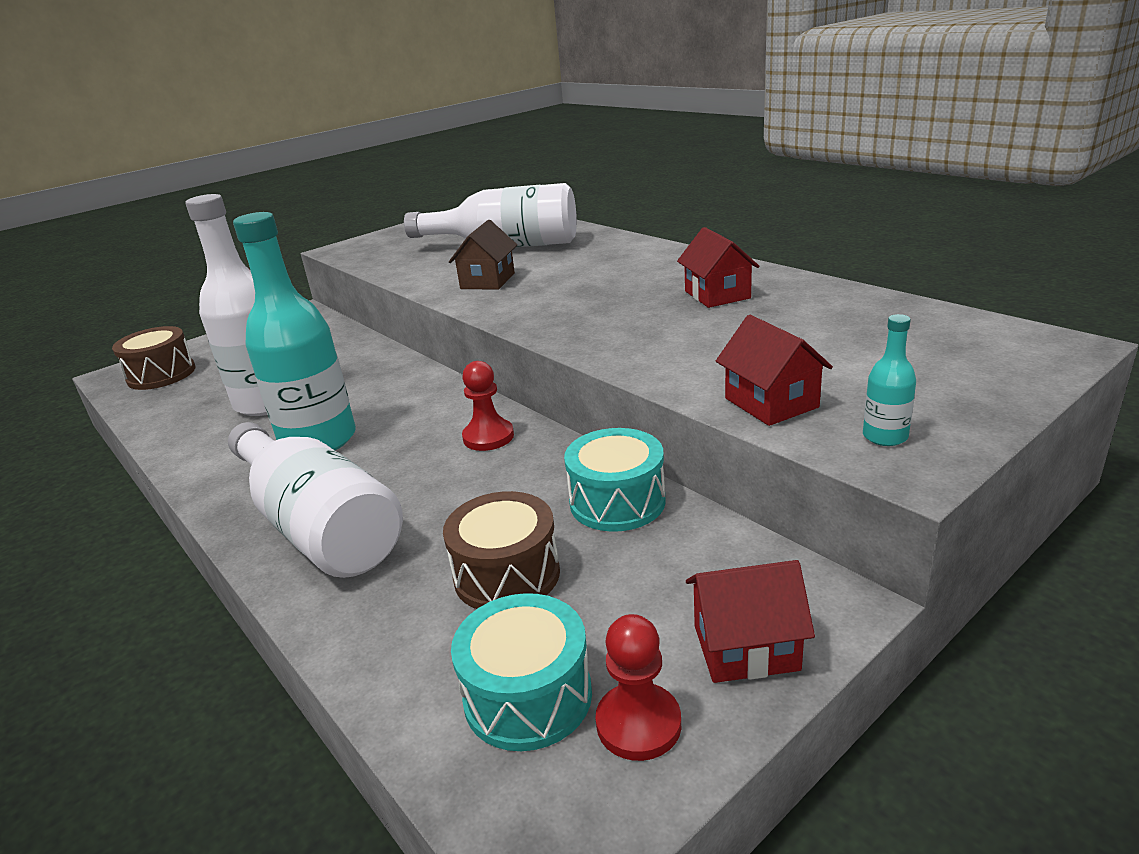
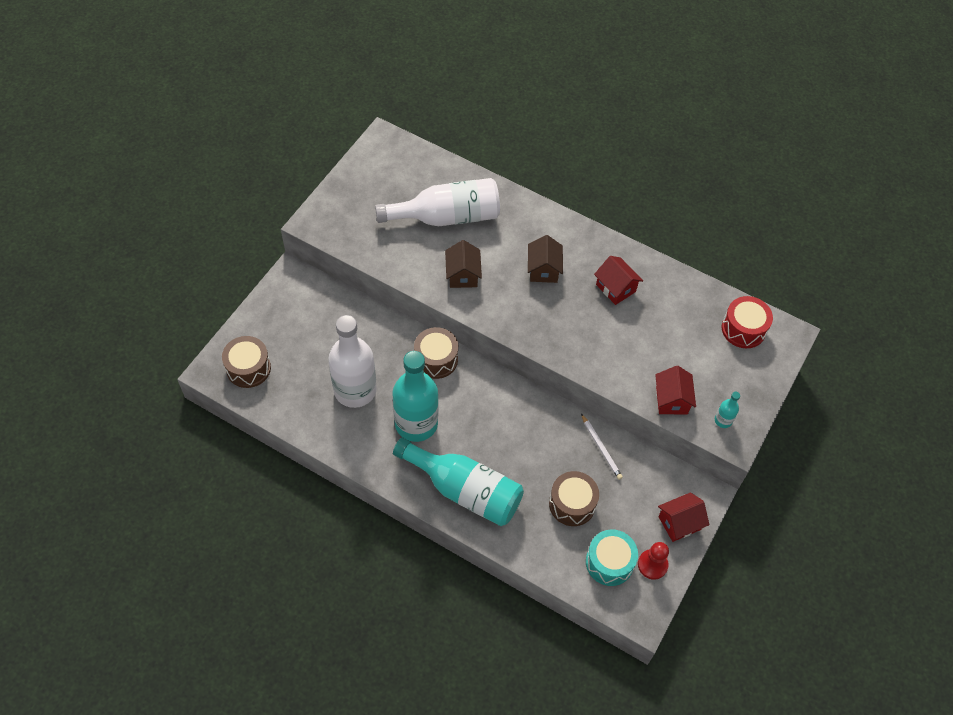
camera: 25 degrees left, 30 degrees up
white bottle [228,422,403,578] -> turquoise bottle [393,438,524,526]
red pawn [462,361,514,451] -> none
turquoise drum [564,428,666,532] -> white pencil [581,414,623,480]
red house [716,315,833,426] -> red house turned 45 degrees clockwise [655,366,696,414]
none -> brown drum [414,327,458,379]
none -> brown house [528,235,563,283]
none -> red drum [722,296,773,348]

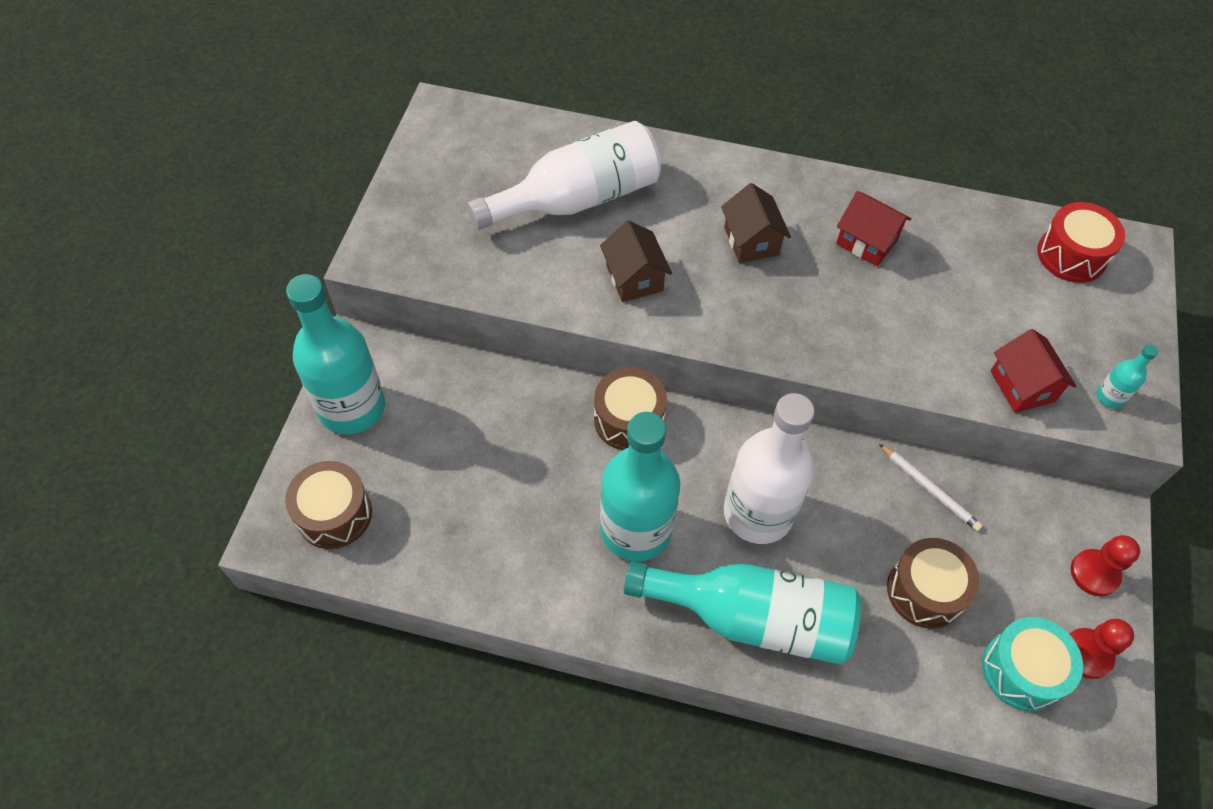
camera: 15 degrees left, 0 degrees up
white bottle [328,315,377,408] -> white bottle moved to [724,393,815,544]
red house [658,492,709,542] -> red pawn [1071,535,1140,596]
none -> turquoise bottle [286,274,385,435]

